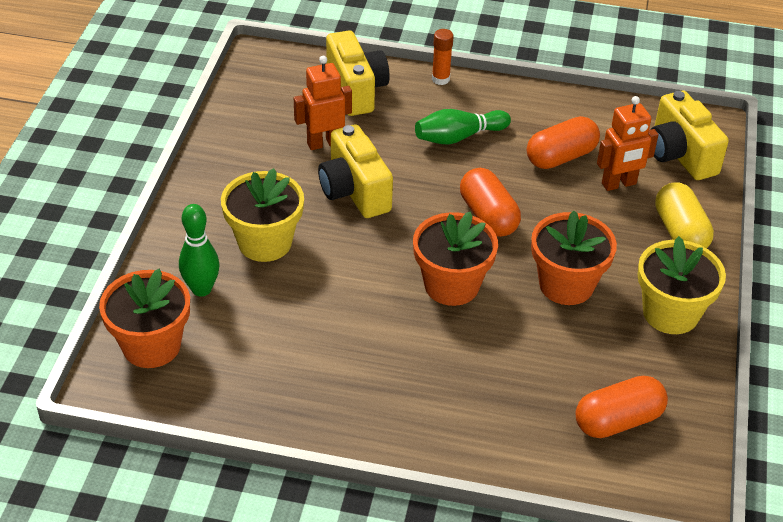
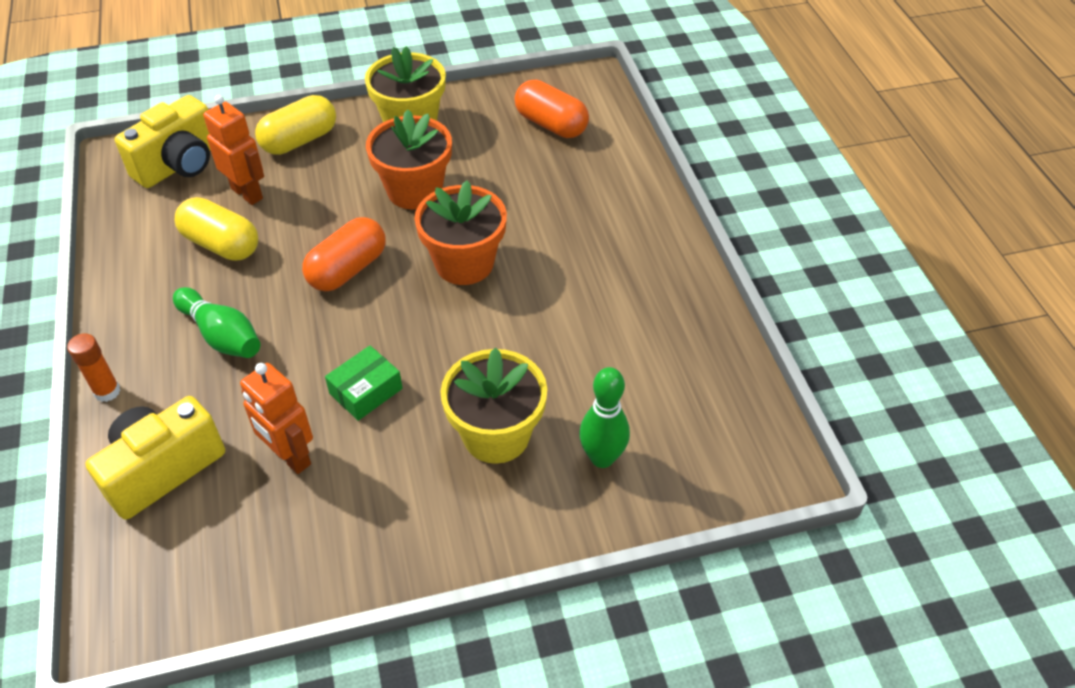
camera: 115 degrees left, 5 degrees up
orange flower pot [99,269,190,368] -> none
yellow camera [318,124,393,218] -> green box [325,346,402,421]
orange capsule [527,116,600,169] -> yellow capsule [175,197,258,261]

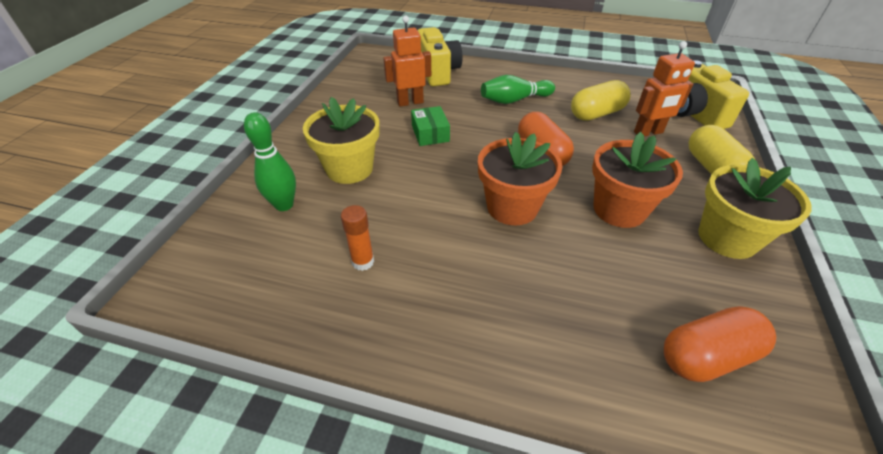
camera: 120 degrees right, 5 degrees down
orange glue stick [67,333,120,402] -> orange glue stick moved to [341,205,374,271]

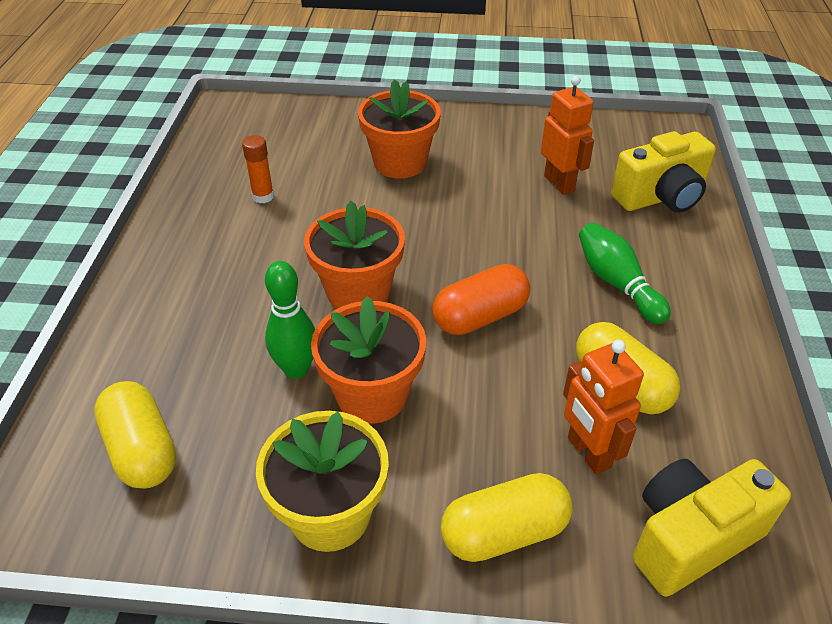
camera: 80 degrees right, 0 degrees up
green bowling pin [244,112,296,211] -> green bowling pin moved to [265,261,315,379]
yellow flower pot [303,97,380,184] -> orange flower pot [358,79,441,178]
green box [411,106,450,146] -> none
orange capsule [664,306,776,382] -> yellow capsule [94,381,176,489]

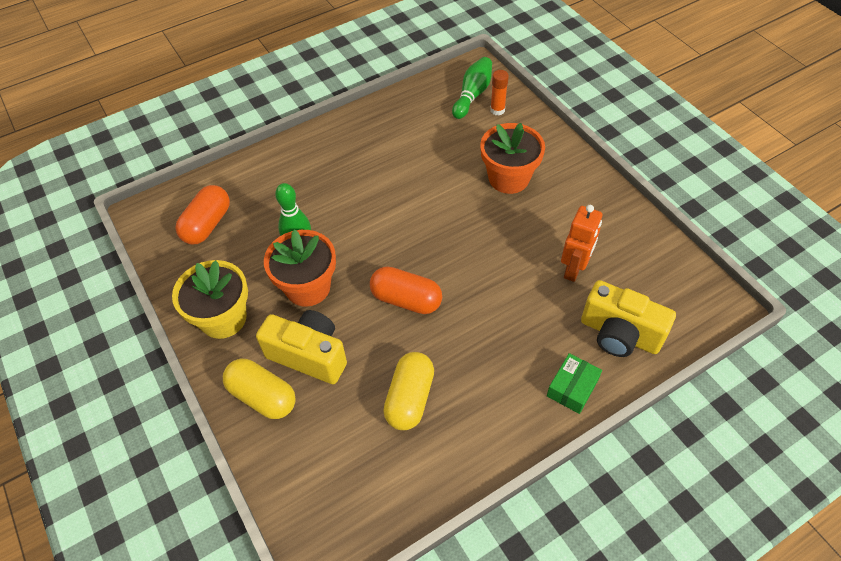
camera: 55 degrees right, 10 degrees up
yellow capsule [94,381,176,489] -> orange capsule [175,185,230,244]
orange glue stick [242,135,274,203] -> orange glue stick moved to [490,70,509,115]
orange flower pot [304,201,405,309] -> none
orange robot [563,340,644,474] -> none
green bowling pin [579,223,671,324] -> green bowling pin moved to [452,57,492,119]
yellow camera [633,459,791,597] -> yellow camera moved to [256,310,347,384]
none -> green box [547,353,602,414]

